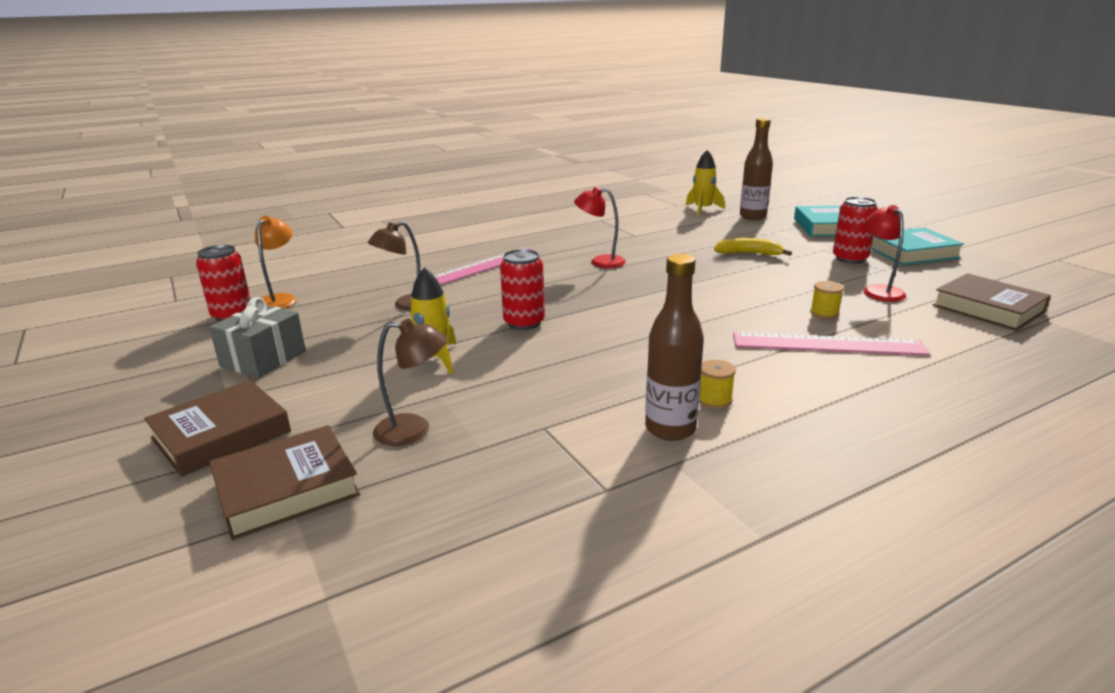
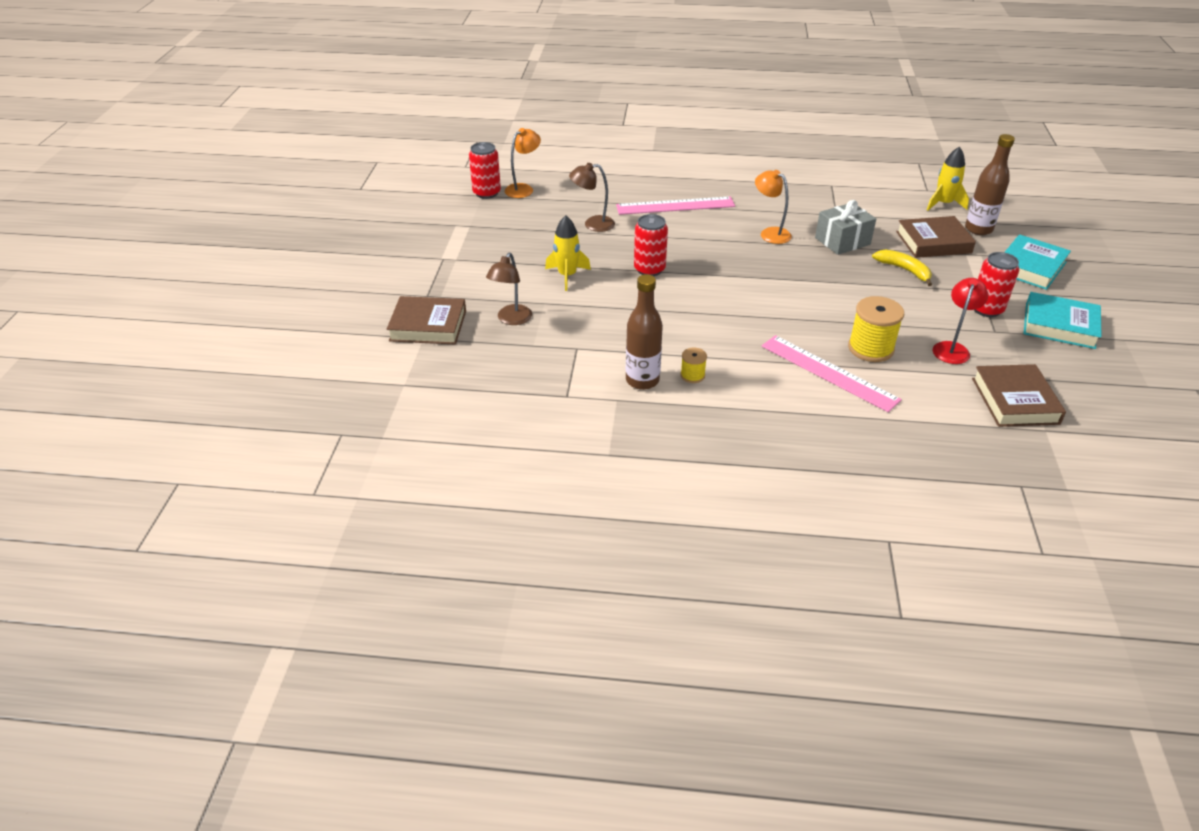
camera: 35 degrees right, 15 degrees up
brown book [144,380,291,477] -> brown book moved to [896,216,976,258]
grey gift [209,297,306,378] -> grey gift moved to [815,200,876,255]
brown lamp [373,319,447,446] -> brown lamp turned 75 degrees clockwise [486,252,532,325]
red lamp [574,186,626,268] -> orange lamp [755,170,792,244]
yellow spool [810,281,844,319] -> yellow spool [848,296,904,362], size x1.89

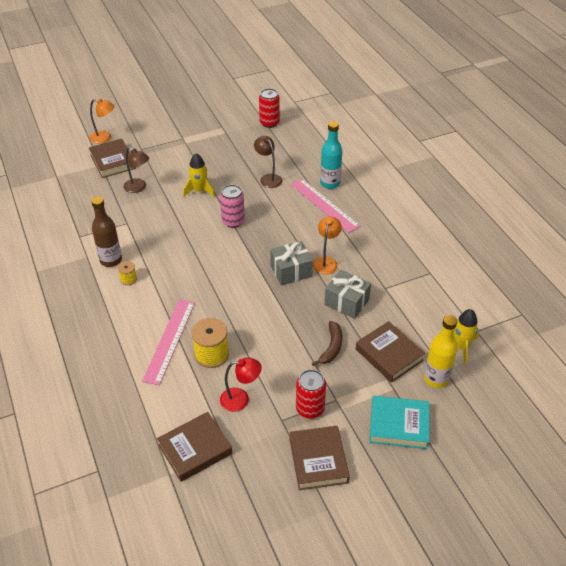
camera: 60 degrees right, 5 degrees up
brown lamp [486,252,532,325] -> brown lamp turned 135 degrees counterclockwise [124,147,149,193]
orange lamp [505,128,541,198] -> orange lamp moved to [90,99,115,144]
red can [634,214,668,276] -> pink can [220,185,245,228]
yellow banana [872,250,932,286] -> brown banana [312,321,342,366]
brown bottle [965,134,1015,235] -> yellow bottle [424,315,457,388]
turquoise book [1024,292,1102,349] -> brown book [290,426,350,490]
none -> grey gift [270,241,313,286]
none -> turquoise bottle [320,121,342,189]

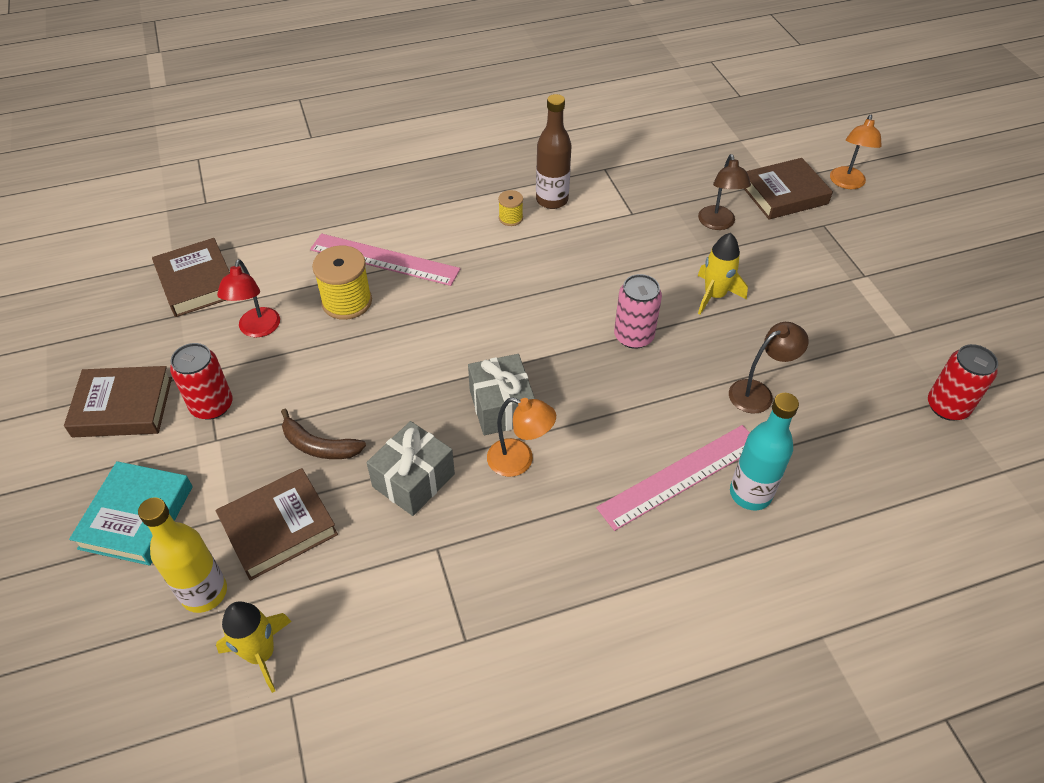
camera: 95 degrees right, 5 degrees up
brown lamp [124,147,149,193] -> brown lamp turned 45 degrees counterclockwise [698,154,751,230]

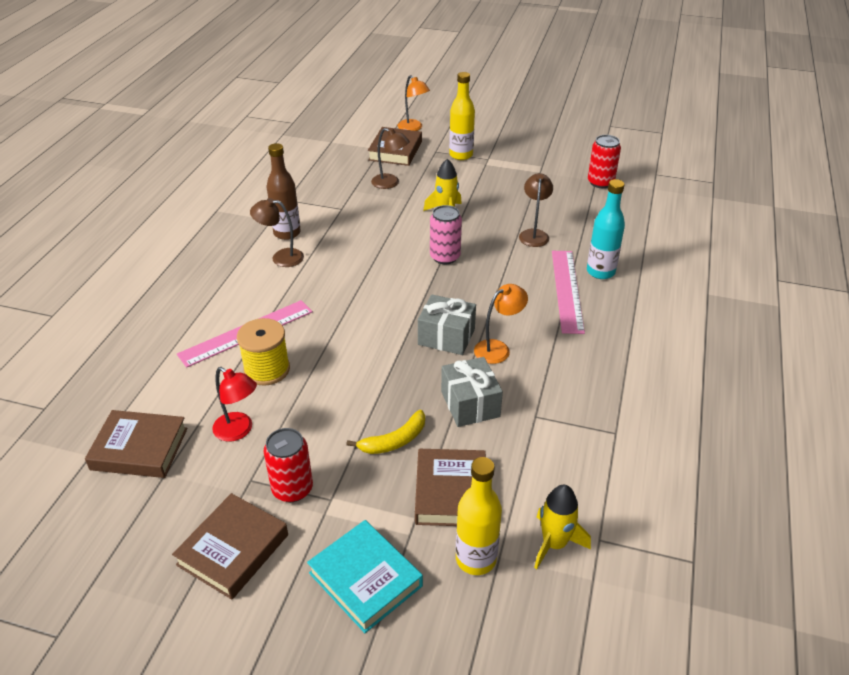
camera: 55 degrees left, 10 degrees down
brown banana [281,409,366,459] -> yellow banana [346,410,425,454]
yellow spool [498,190,523,226] -> brown lamp [250,198,304,267]
none -> yellow bottle [449,72,475,160]

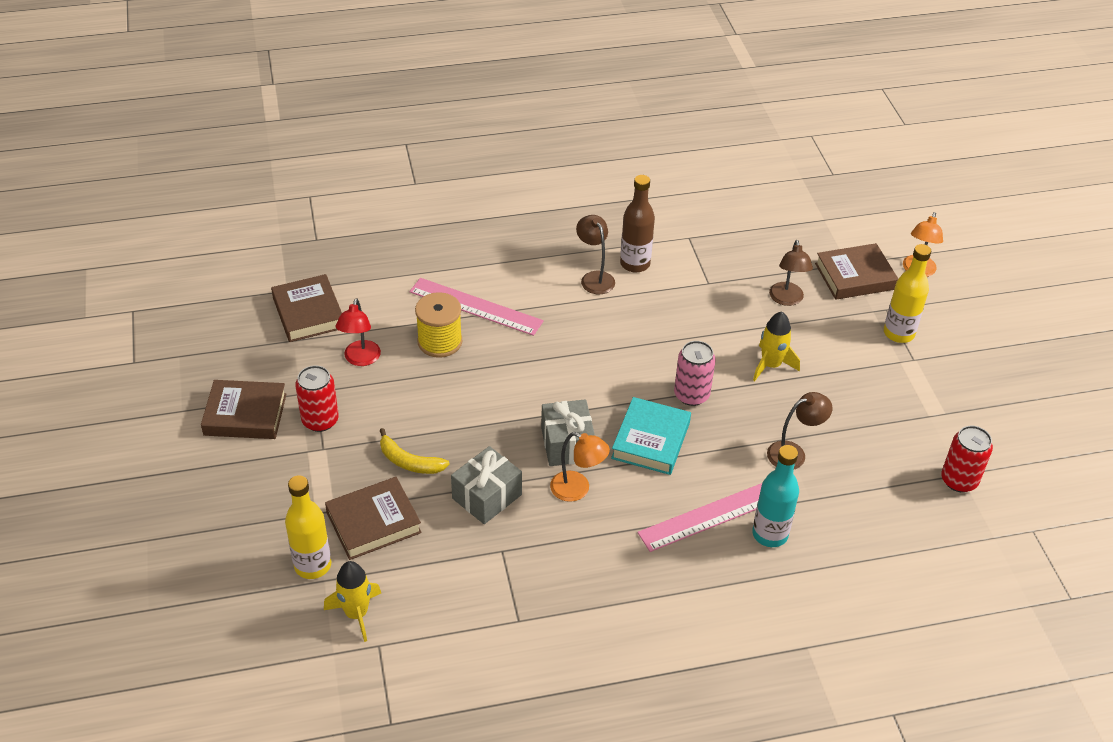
camera: 60 degrees right, 5 degrees up
turquoise book [307,520,423,633] -> turquoise book moved to [611,397,691,475]

